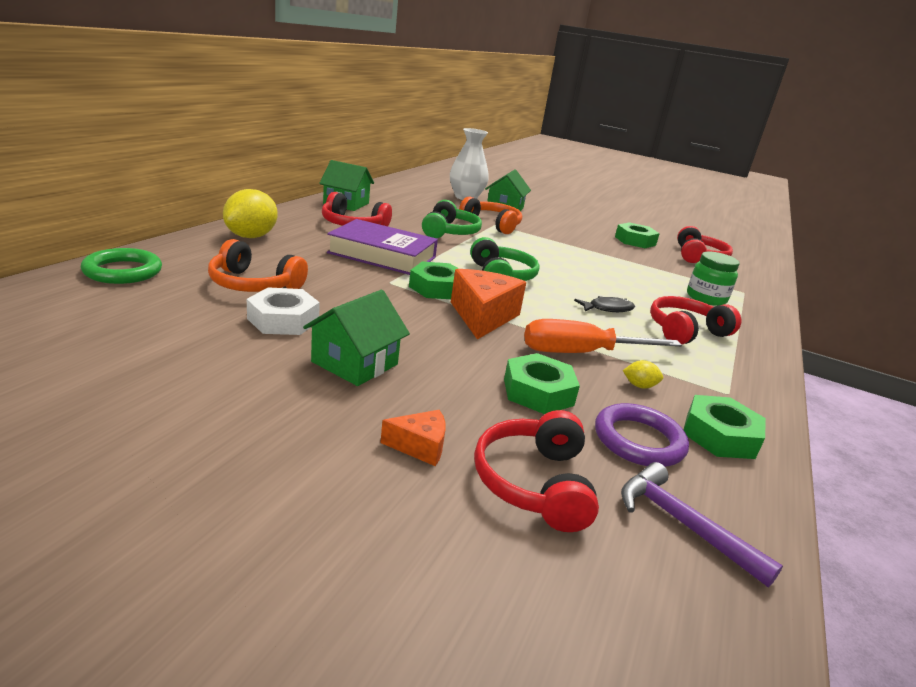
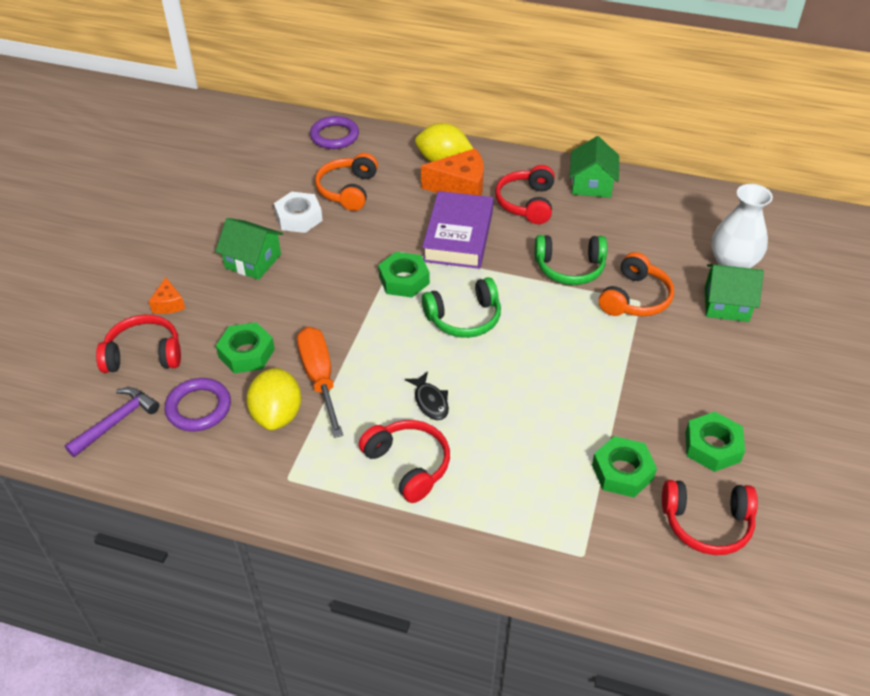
camera: 85 degrees right, 20 degrees up
green ring [81,248,162,284] -> purple ring [310,116,359,149]
orange cheese [451,269,526,340] -> orange cheese moved to [421,148,484,196]
yellow lemon [623,360,663,389] -> yellow lemon [246,368,301,430], size x2.31
green nut [683,395,766,459] -> green nut moved to [592,436,657,497]
green jar [687,252,740,306] -> none

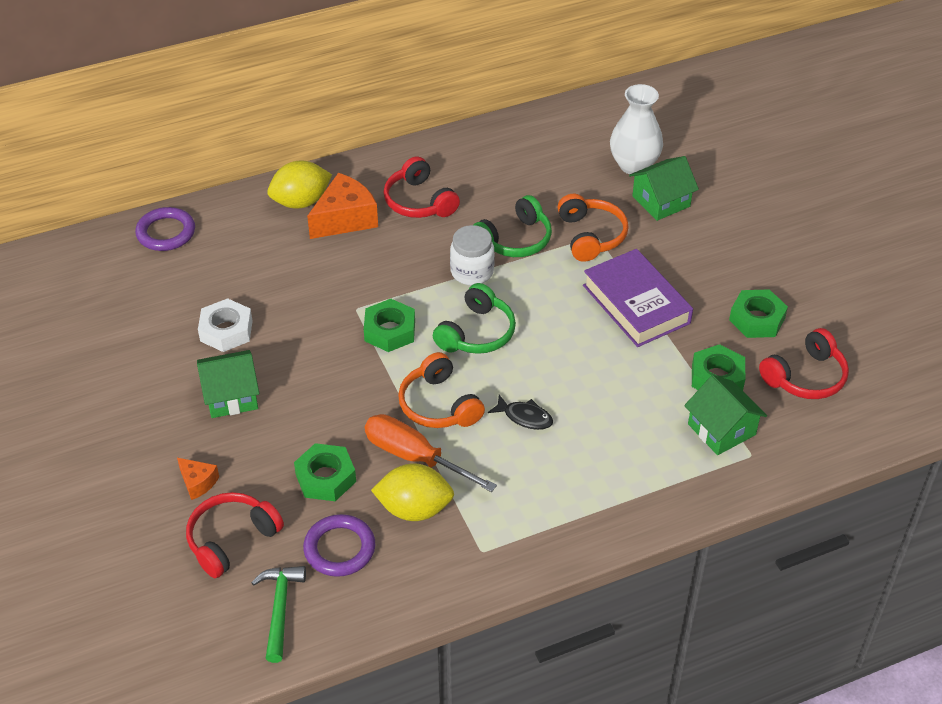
camera: 40 degrees left, 0 degrees up
purple hammer [65,387,159,457] -> green hammer [251,566,306,663]
yellow lemon [246,368,301,430] -> yellow lemon turned 45 degrees counterclockwise [371,463,454,521]
orange headphones [315,153,378,211] -> orange headphones moved to [398,352,485,428]
red headphones [359,420,450,503] -> none
purple book [422,191,493,269] -> purple book moved to [583,249,693,347]
green house [569,136,619,198] -> green house moved to [684,375,767,455]
none -> white jar [450,225,495,285]

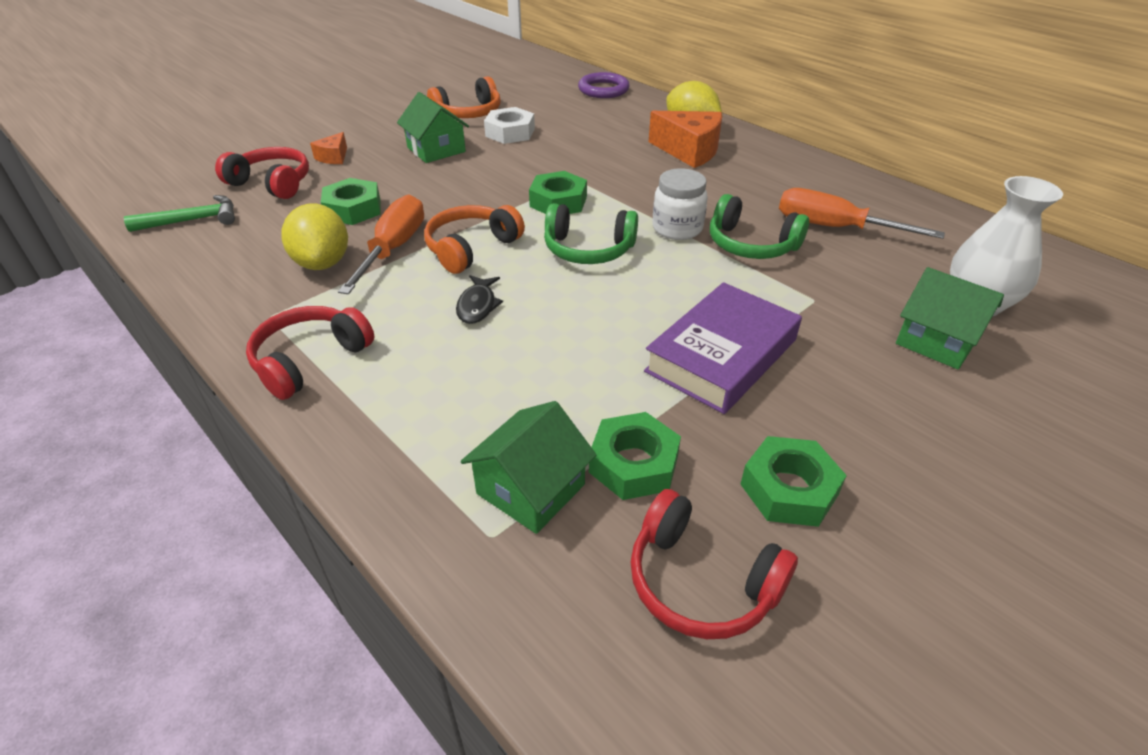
camera: 70 degrees right, 5 degrees down
purple ring [303,514,375,577] -> none
red headphones [384,156,460,218] -> red headphones moved to [246,306,374,400]
orange headphones [557,194,629,262] -> orange headphones moved to [427,76,501,118]
none -> orange screwdriver [779,188,945,239]

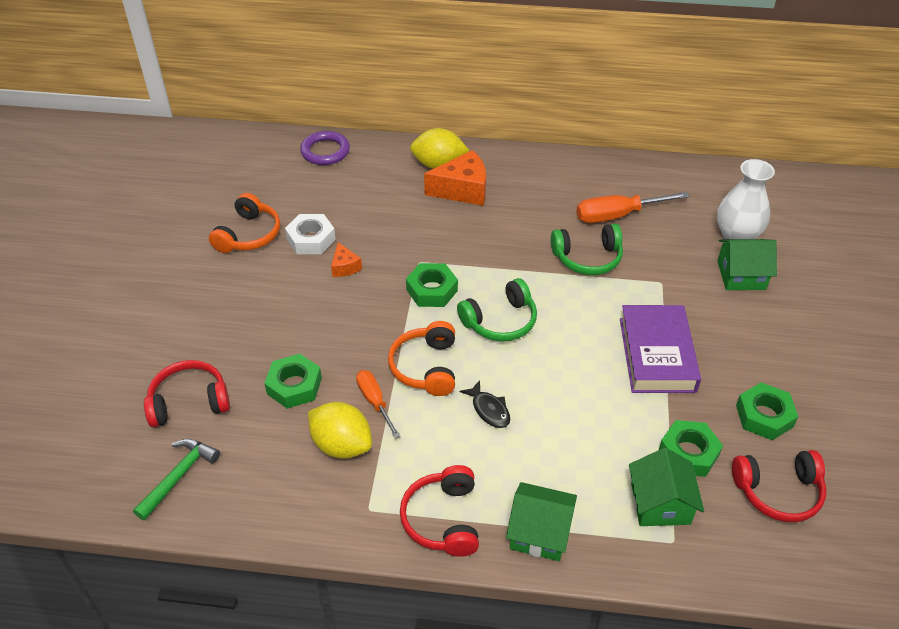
camera: 40 degrees left, 5 degrees up
orange cheese [310,132,347,164] -> orange cheese moved to [331,242,362,277]
orange screwdriver [338,195,424,294] -> orange screwdriver [356,370,400,438], size x0.63
green house [397,92,469,163] -> green house moved to [506,482,577,561]
white jar [653,168,708,240] -> none

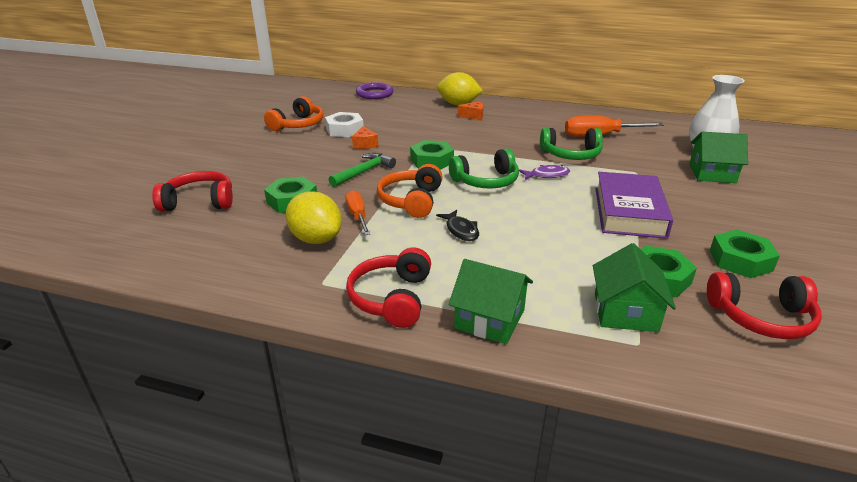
camera: 10 degrees right, 15 degrees down
green hammer [133,439,220,521] -> green hammer moved to [329,153,396,187]
orange cheese [424,150,486,206] -> orange cheese [458,101,483,120], size x0.52
none -> purple fish [519,165,570,180]

